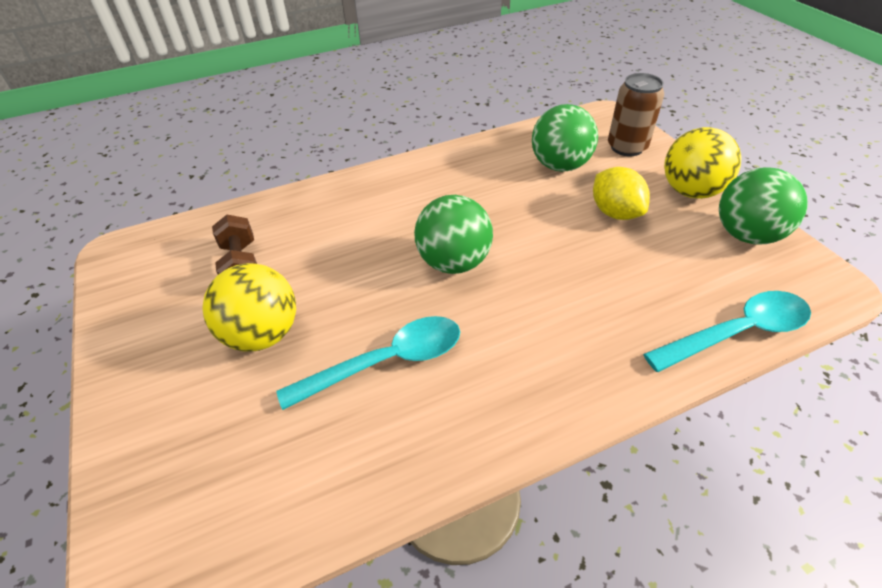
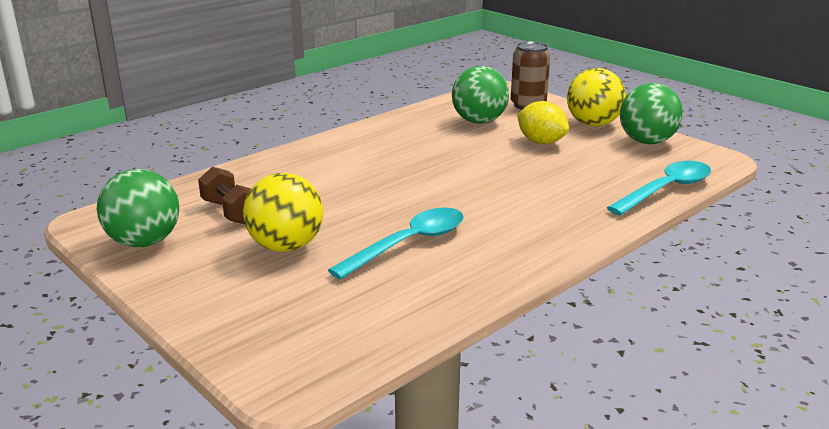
camera: 20 degrees left, 20 degrees down
green ball [414,195,493,274] -> green ball moved to [97,169,179,247]

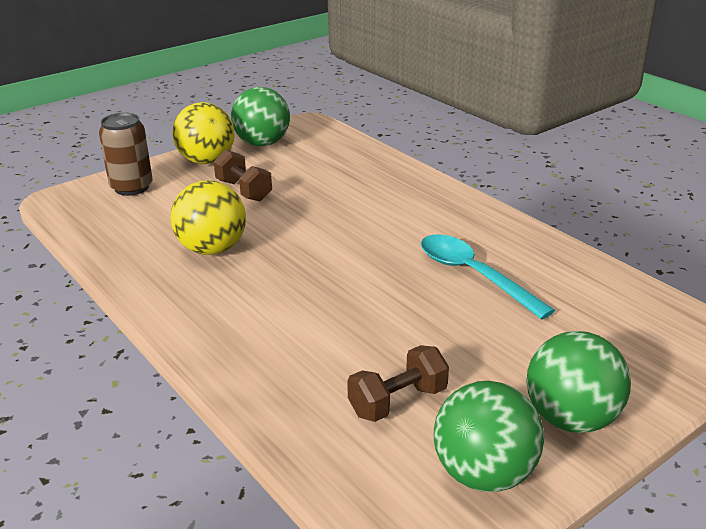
camera: 85 degrees left, 5 degrees up
yellow ball [243,173,323,252] -> yellow ball moved to [171,180,246,255]
green ball [452,66,509,124] -> green ball moved to [526,331,631,433]
yellow lemon [517,101,569,144] -> brown dumbbell [214,150,272,201]
turquoise spoon [607,161,711,215] -> none

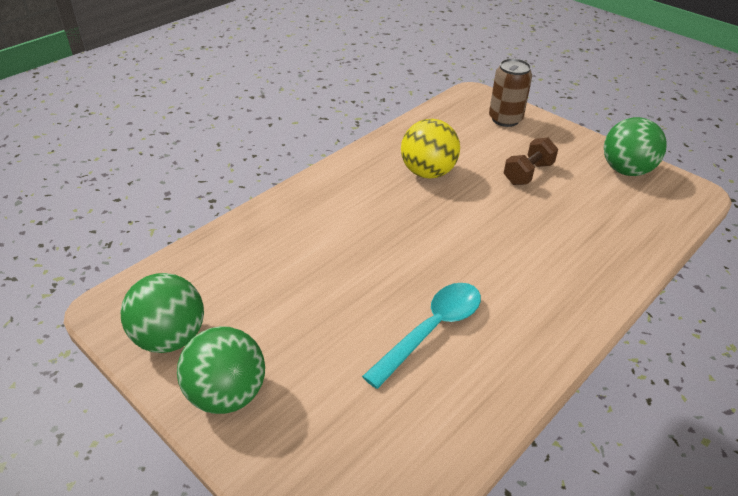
camera: 80 degrees right, 10 degrees up
yellow ball [172,102,235,164] -> none
brown dumbbell [347,345,449,422] -> none

